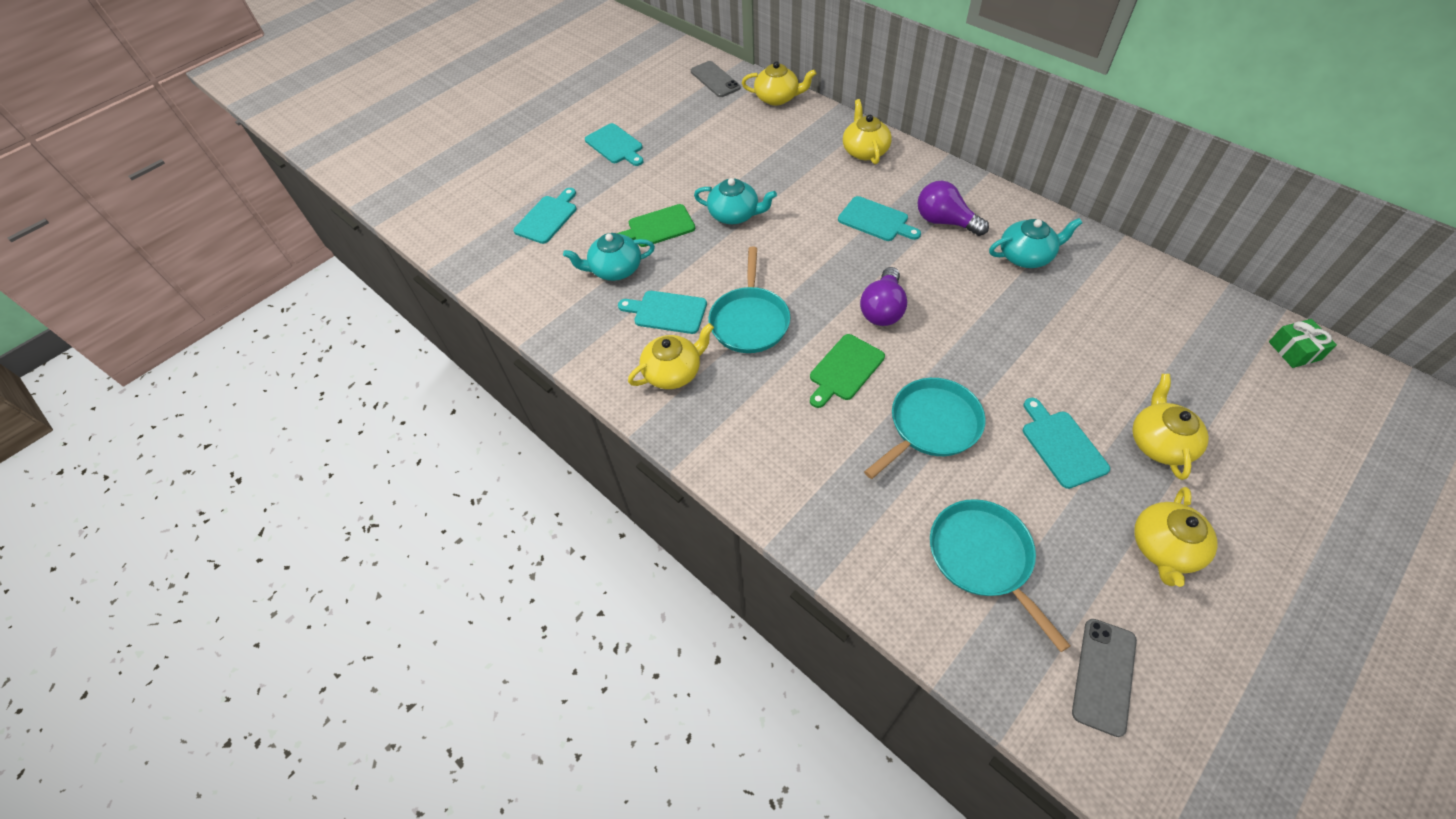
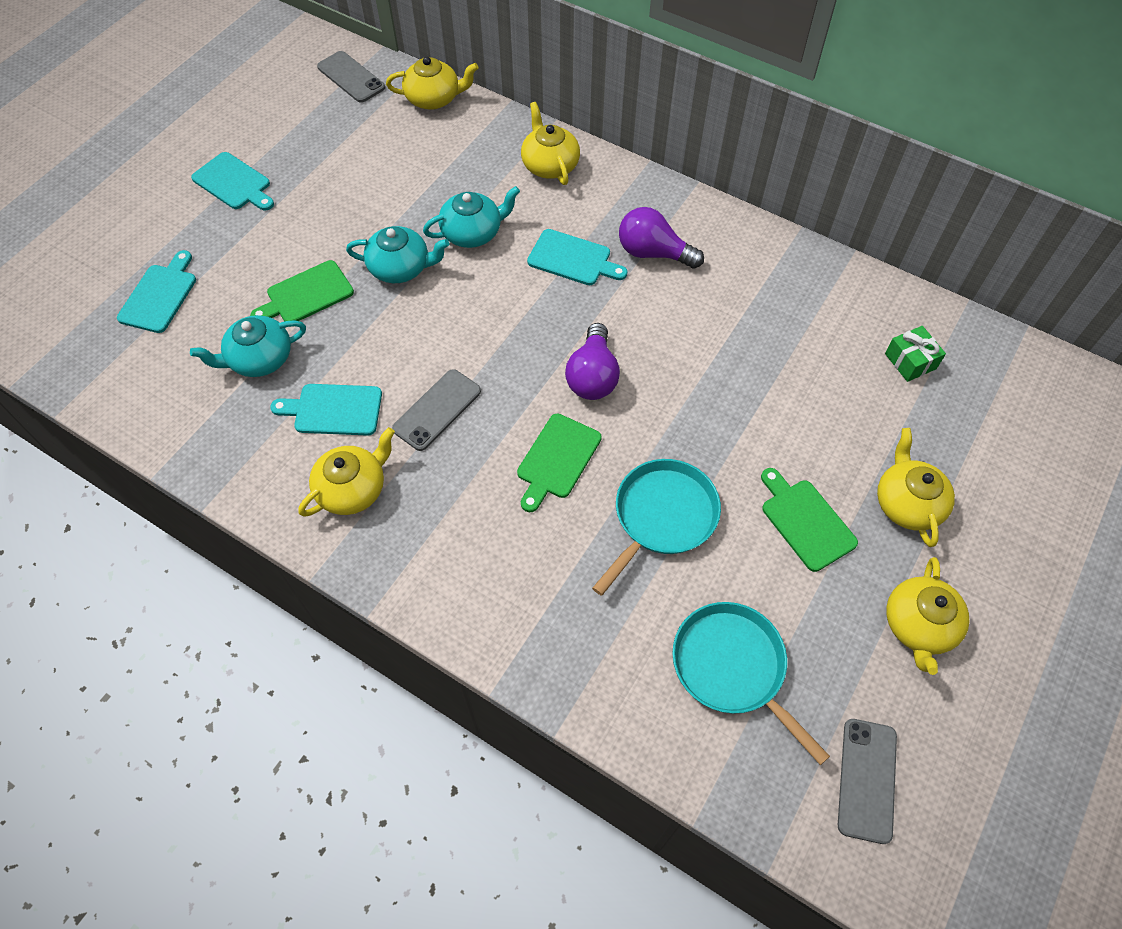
camera: 15 degrees left, 5 degrees up
turquoise pan [708,247,790,353] -> grey phone [392,369,481,451]
turquoise teapot [989,218,1082,268] -> turquoise teapot moved to [423,186,520,248]
turquoise cutting board [1023,398,1110,489] -> green cutting board [761,468,858,572]
green gift [1269,319,1337,368] -> green gift moved to [885,326,946,382]

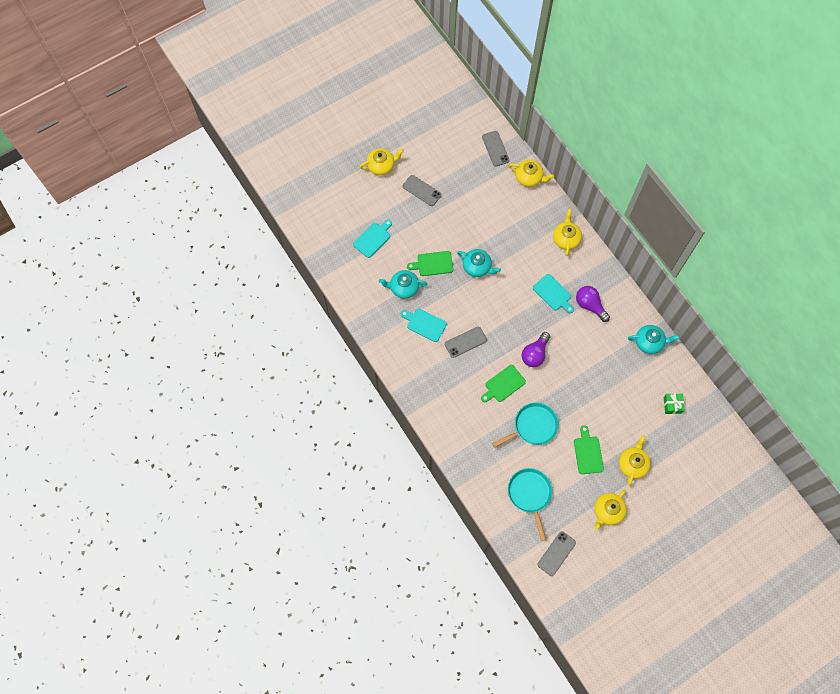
camera: 25 degrees right, 10 degrees up
turquoise cutting board [191,152,274,211] -> grey phone [403,175,442,206]
yellow teapot [299,427,395,517] -> yellow teapot moved to [360,149,404,175]
turquoise teapot [423,186,520,248] -> turquoise teapot moved to [628,325,680,354]

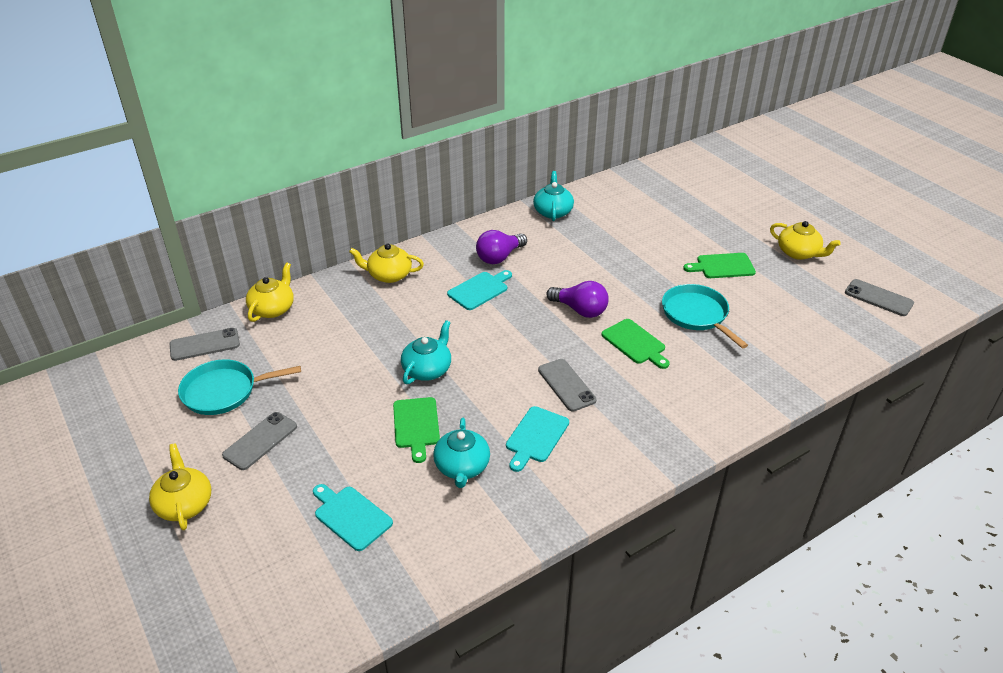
camera: 90 degrees left, 30 degrees down
turquoise pan [508,468,552,541] -> turquoise pan moved to [178,359,301,415]
yellow teapot [619,435,651,486] -> none
green gift [664,394,685,414] -> none

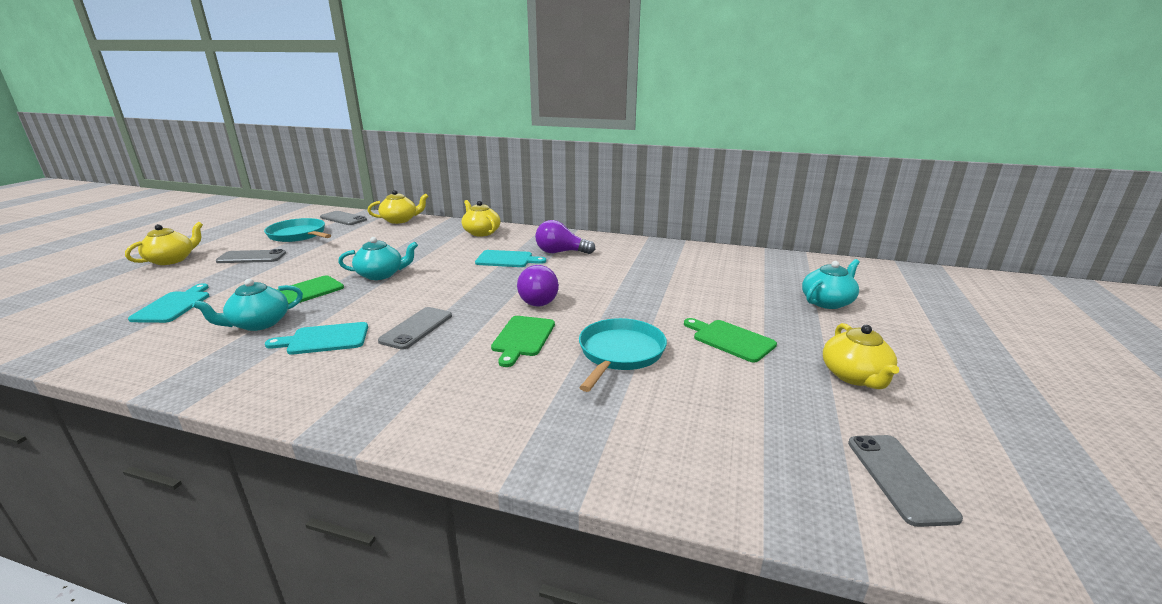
camera: 50 degrees right, 15 degrees down
turquoise teapot [533,171,574,221] -> turquoise teapot moved to [802,259,859,309]

